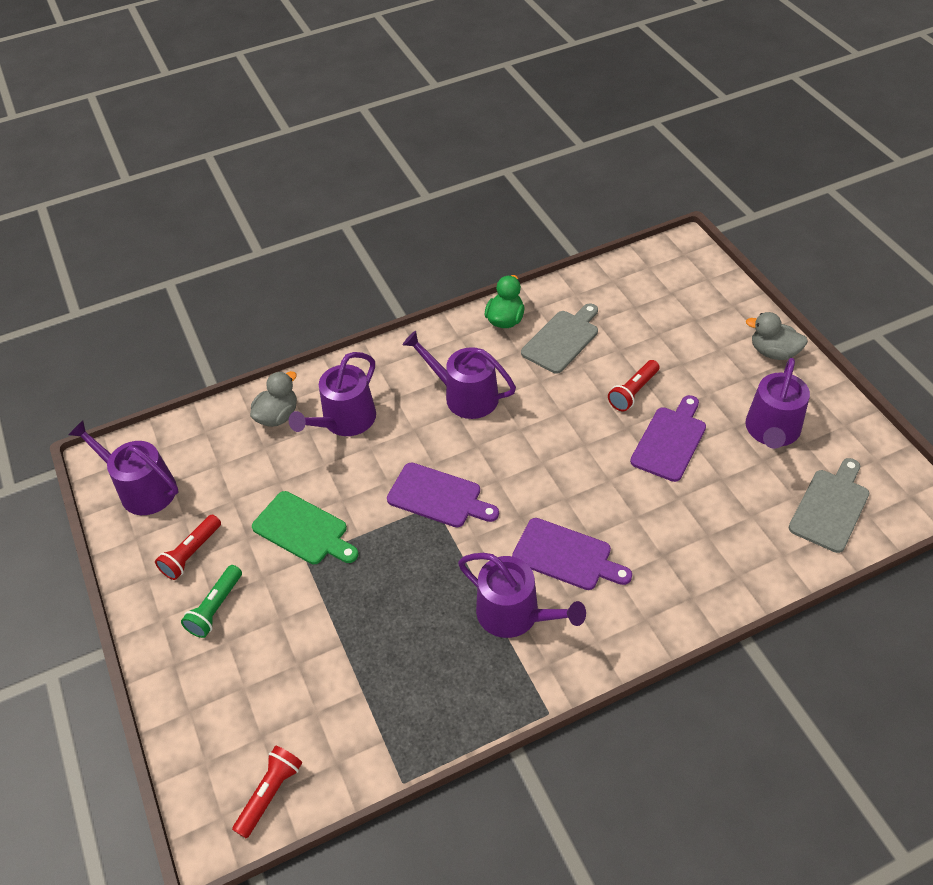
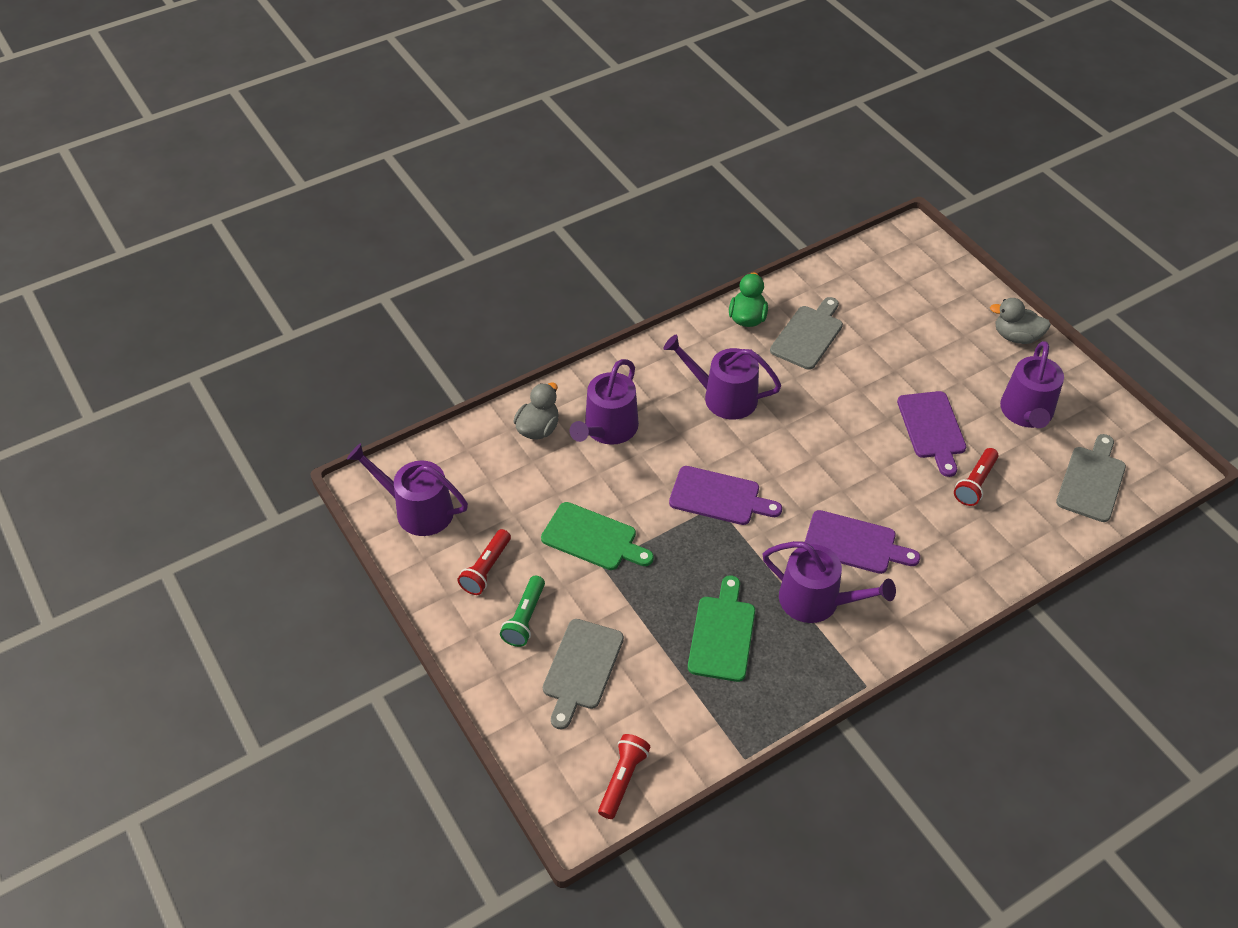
camera: 10 degrees left, 0 degrees up
red flashlight [608,360,659,411] -> red flashlight moved to [954,448,999,506]
purple cutting board [630,395,706,482] -> purple cutting board turned 150 degrees clockwise [897,391,966,477]
none -> grey cutting board [543,619,624,730]
none -> green cutting board [688,576,755,682]

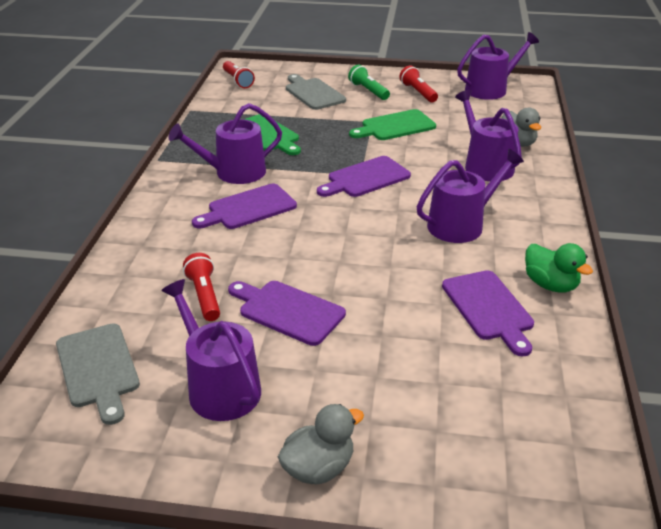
camera: 130 degrees right, 15 degrees down
grey cutting board [770,297,843,370] -> purple cutting board [442,270,534,356]

